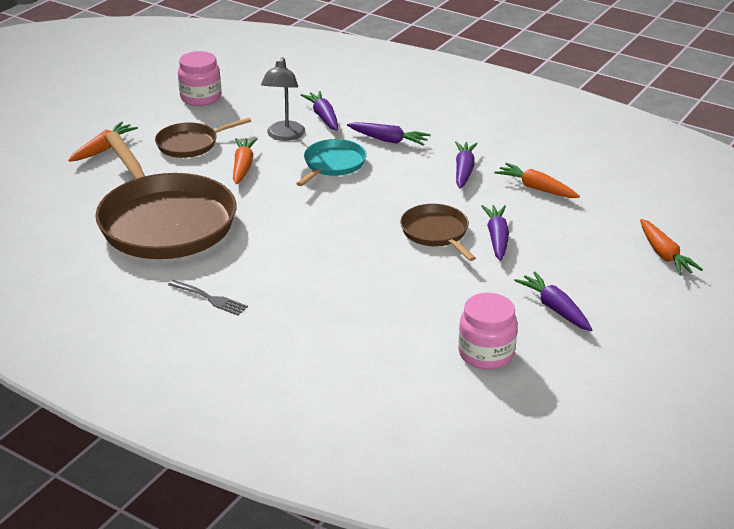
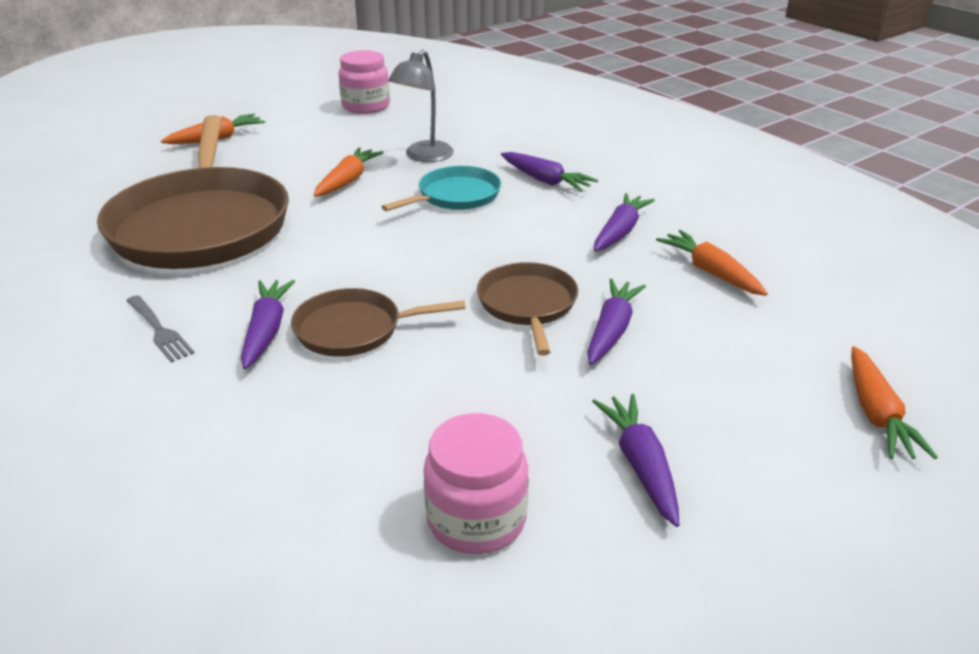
camera: 20 degrees right, 0 degrees up
brown pan [155,118,251,158] -> brown pan moved to [291,288,466,357]
purple carrot [301,91,338,131] -> purple carrot moved to [241,280,295,369]

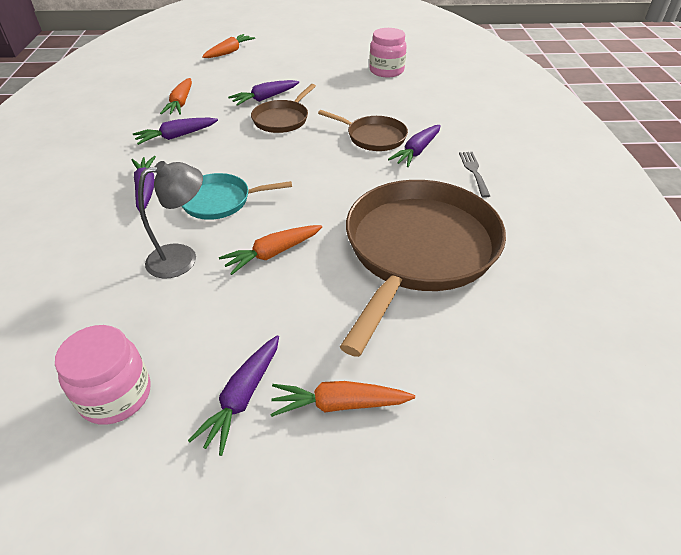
camera: 145 degrees left, 10 degrees up
purple carrot [592,394,679,527] -> purple carrot moved to [188,335,279,456]

